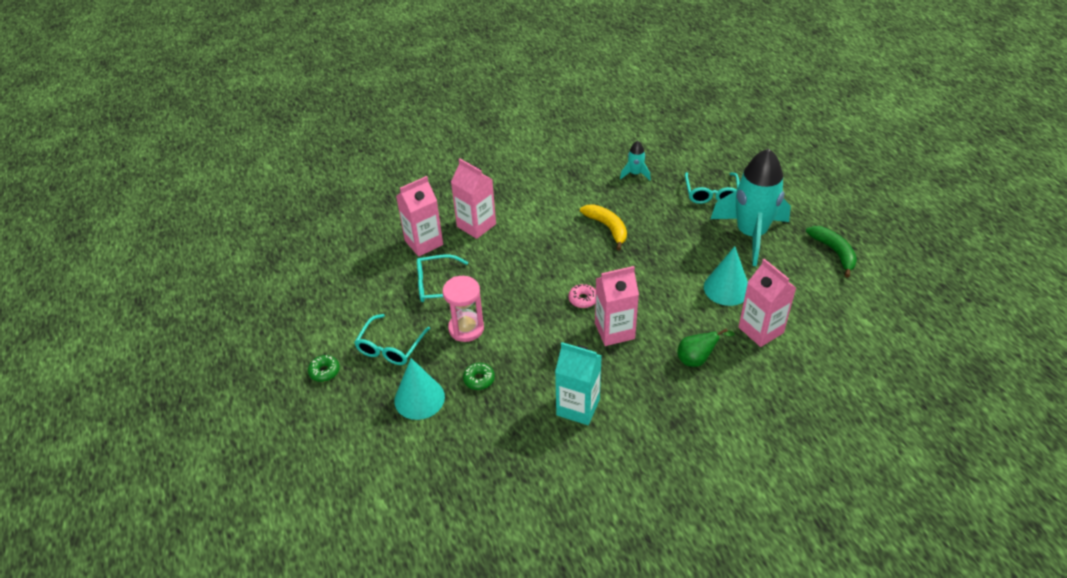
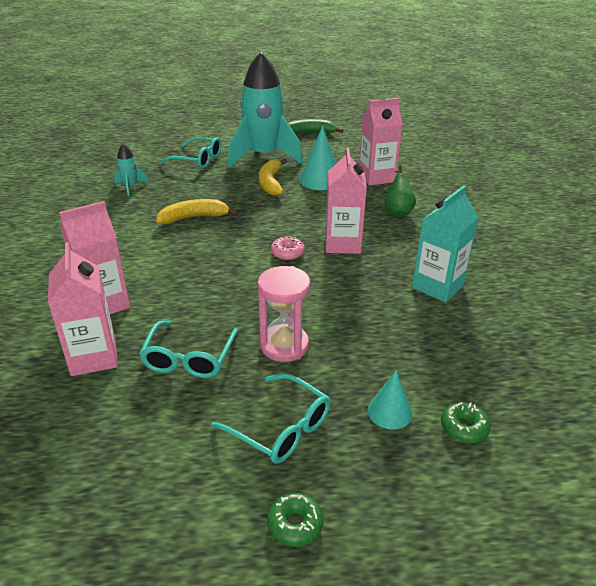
camera: 75 degrees left, 10 degrees down
turquoise cone [394,358,445,420] -> turquoise cone [367,371,412,429], size x0.61
green donut [463,363,495,390] -> green donut moved to [441,402,491,443]
none -> yellow banana [259,159,287,196]

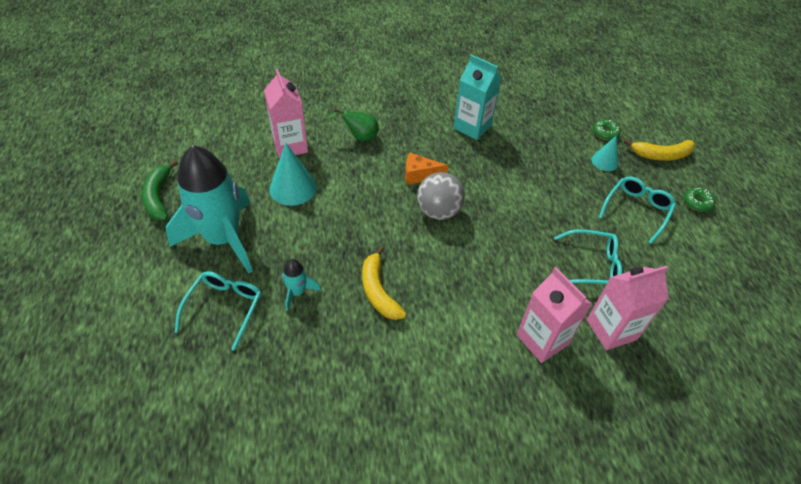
camera: 95 degrees left, 15 degrees up
turquoise rocket [114,144,149,196] -> turquoise rocket moved to [282,259,321,311]
pink hourglass [258,266,311,362] -> none
yellow banana [259,159,287,196] -> yellow banana moved to [624,139,695,161]
pink donut [271,236,305,260] -> grey ball [417,172,465,220]
pink carton [325,148,367,254] -> orange cheese [405,153,448,185]

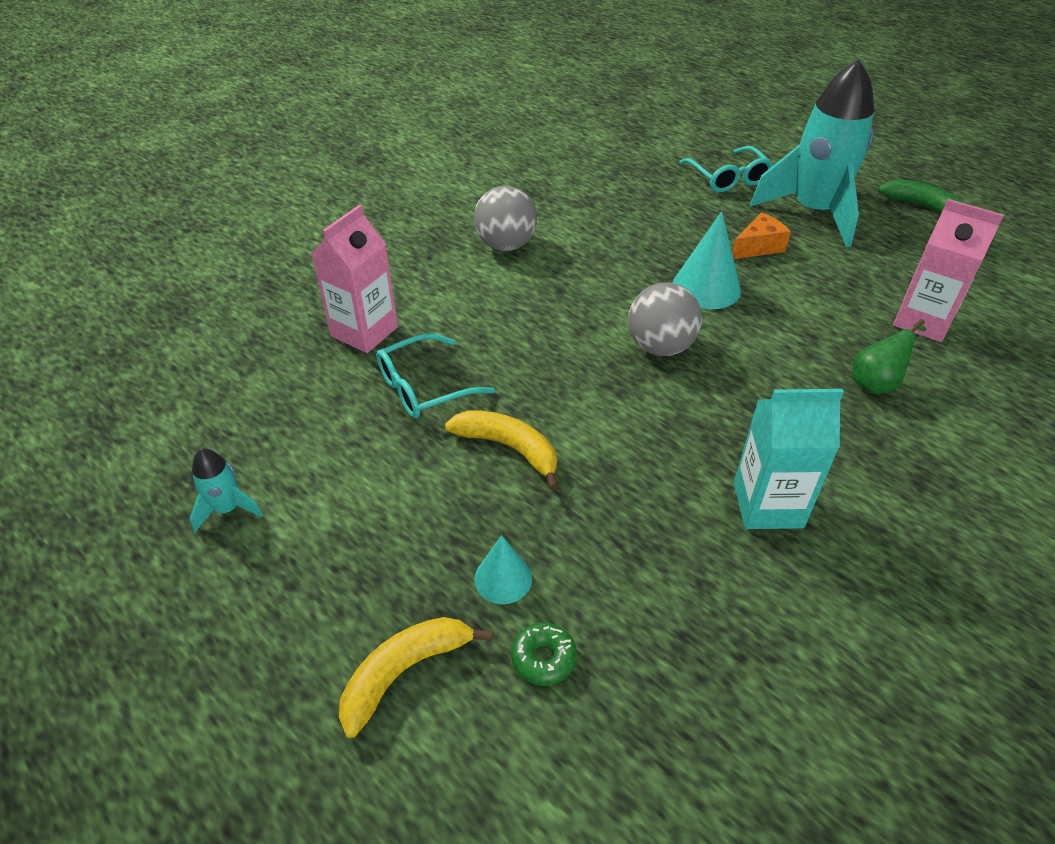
camera: 145 degrees right, 5 degrees down
turquoise cone [269,143,317,206] -> turquoise cone moved to [673,211,741,309]
turquoise rocket [282,259,321,311] -> turquoise rocket moved to [190,448,263,532]
yellow banana [362,246,406,320] -> yellow banana moved to [445,410,558,490]
orange cheese [405,153,448,185] -> orange cheese moved to [732,212,791,259]
pink carton [517,267,592,363] -> none
turquoise glasses [599,176,676,244] -> none
green donut [684,188,716,212] -> none
none -> grey ball [474,186,537,251]

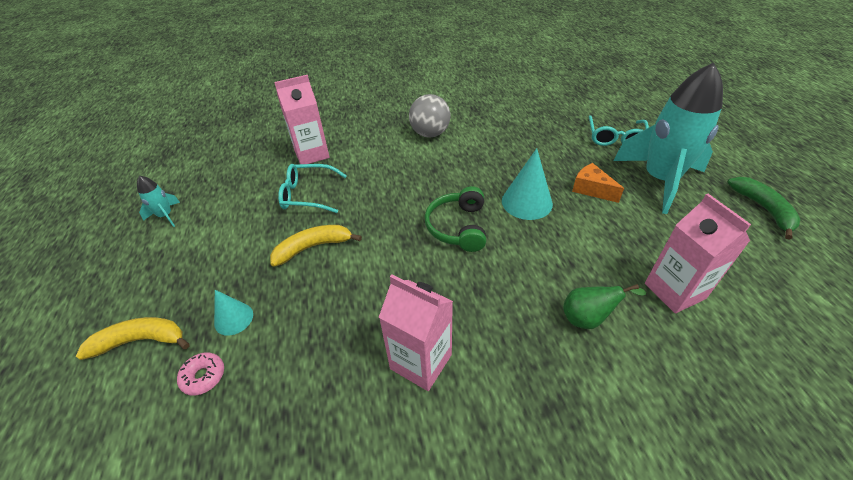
camera: 35 degrees right, 0 degrees up
yellow banana [445,410,558,490] -> yellow banana turned 90 degrees counterclockwise [270,225,362,267]
green donut [511,622,577,686] -> pink donut [177,352,224,396]
grey ball [628,283,702,356] -> green headphones [425,186,486,252]
orange cheese [732,212,791,259] -> orange cheese turned 135 degrees counterclockwise [572,163,624,203]
turquoise carton [734,389,844,529] -> pink carton [379,274,453,391]

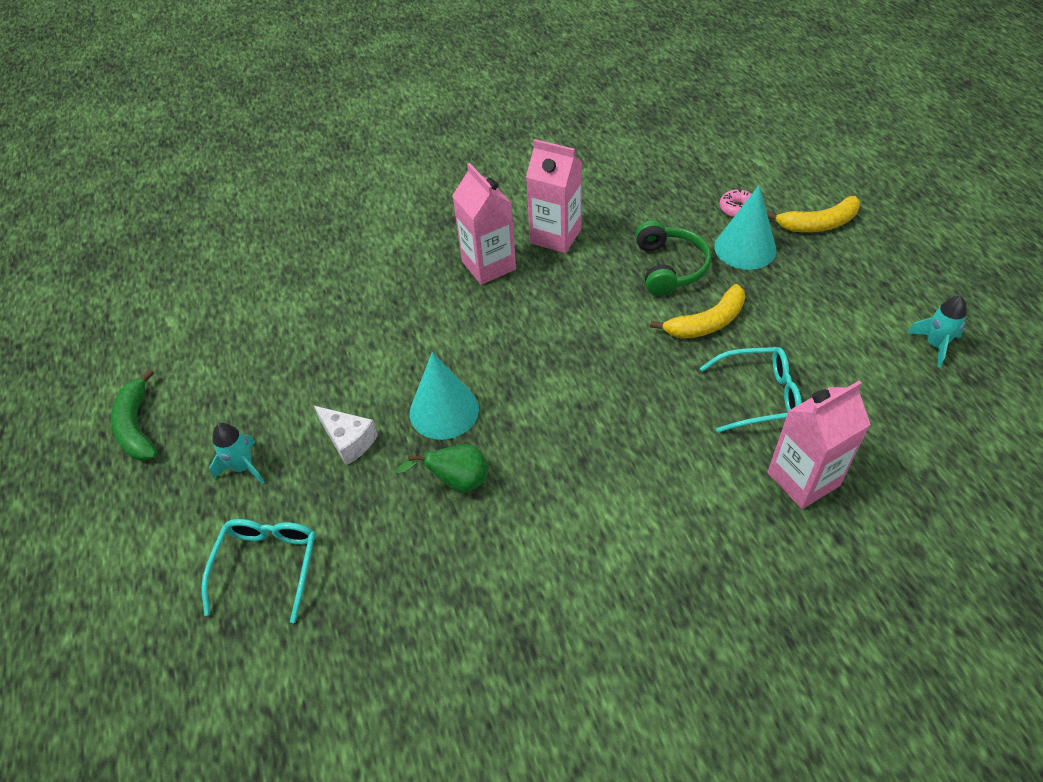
camera: 175 degrees right, 5 degrees up
turquoise cone [214,290,253,336] -> turquoise cone [714,185,776,270], size x1.64
grey ball [409,94,451,138] -> none
green headphones [425,186,486,252] -> green headphones moved to [635,220,711,296]
green pear [563,284,646,329] -> green pear moved to [396,444,488,493]
orange cheese [572,163,624,203] -> white cheese [314,406,378,465]
turquoise rocket [613,62,723,214] -> turquoise rocket [209,423,265,484], size x0.42
pink carton [645,194,751,314] -> pink carton moved to [452,163,516,285]

